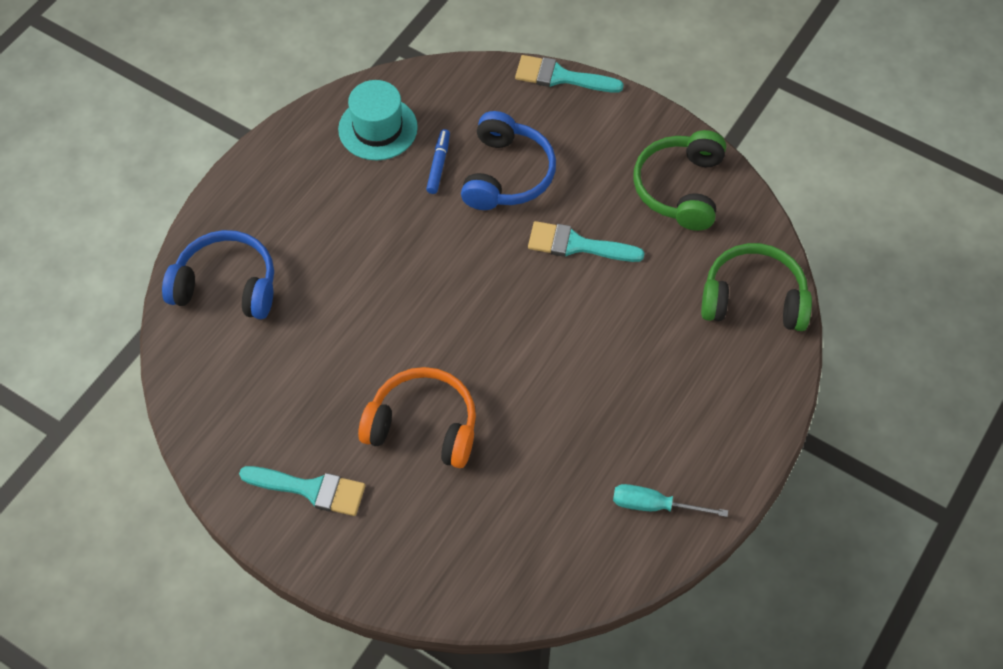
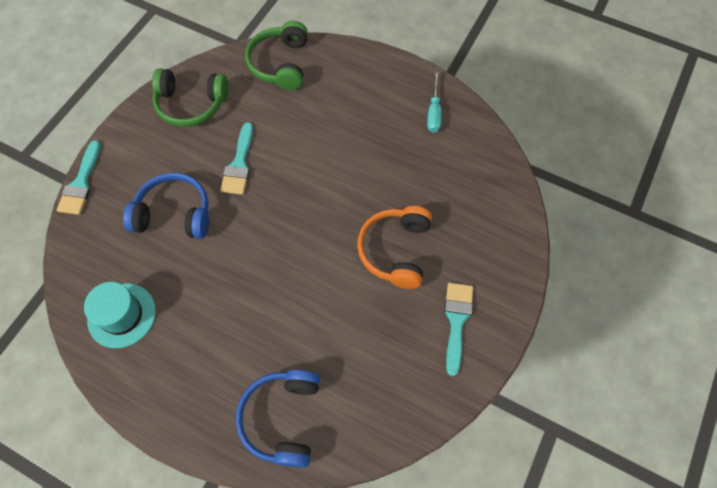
camera: 95 degrees left, 5 degrees up
blue marker [426,129,450,194] -> none

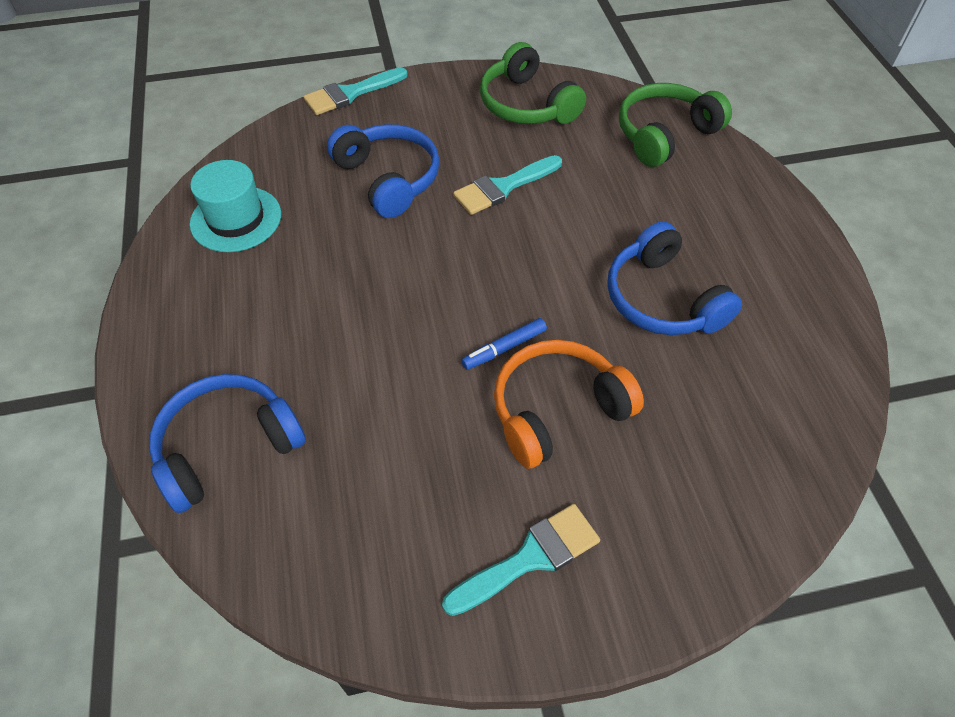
camera: 50 degrees right, 10 degrees down
turquoise screwdriver [427,72,442,133] -> none
none -> blue marker [461,318,547,370]
none -> blue headphones [607,221,742,335]

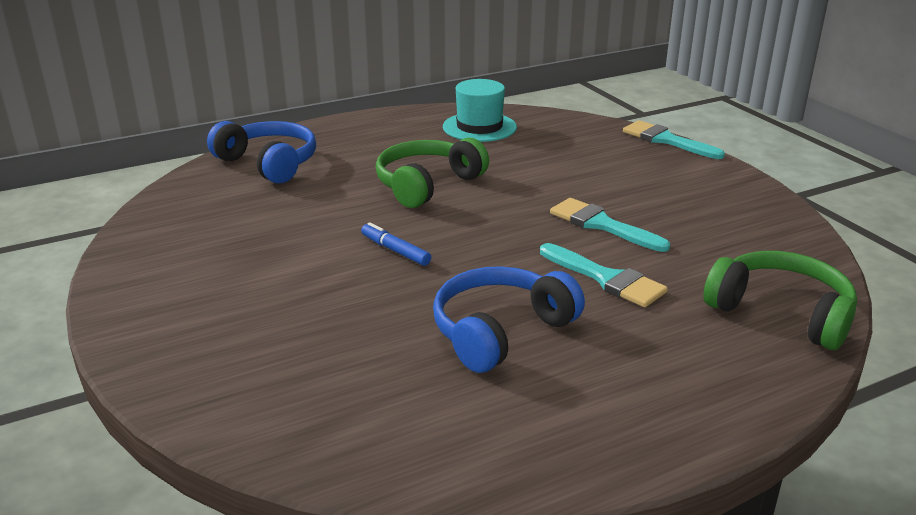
camera: 75 degrees right, 25 degrees down
blue headphones [327,124,439,218] -> none
turquoise brush [442,504,600,616] -> turquoise brush moved to [540,243,668,307]
green headphones [480,42,586,124] -> green headphones moved to [376,138,489,208]
orange headphones [494,340,644,469] -> none

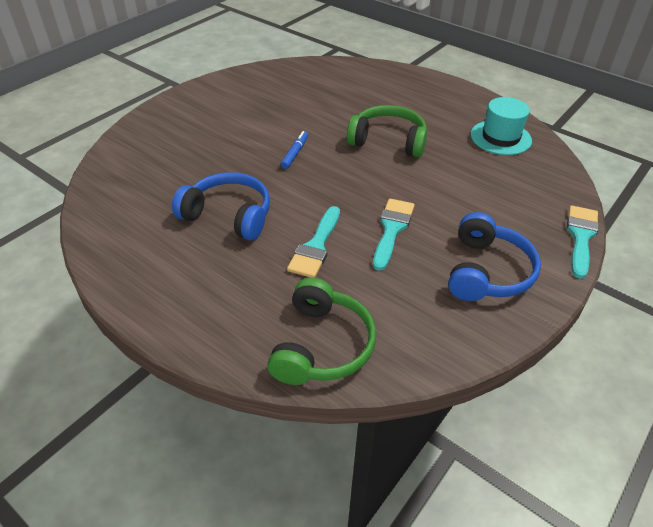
camera: 65 degrees right, 15 degrees up
blue headphones [207,121,316,184] -> blue headphones moved to [448,212,541,301]

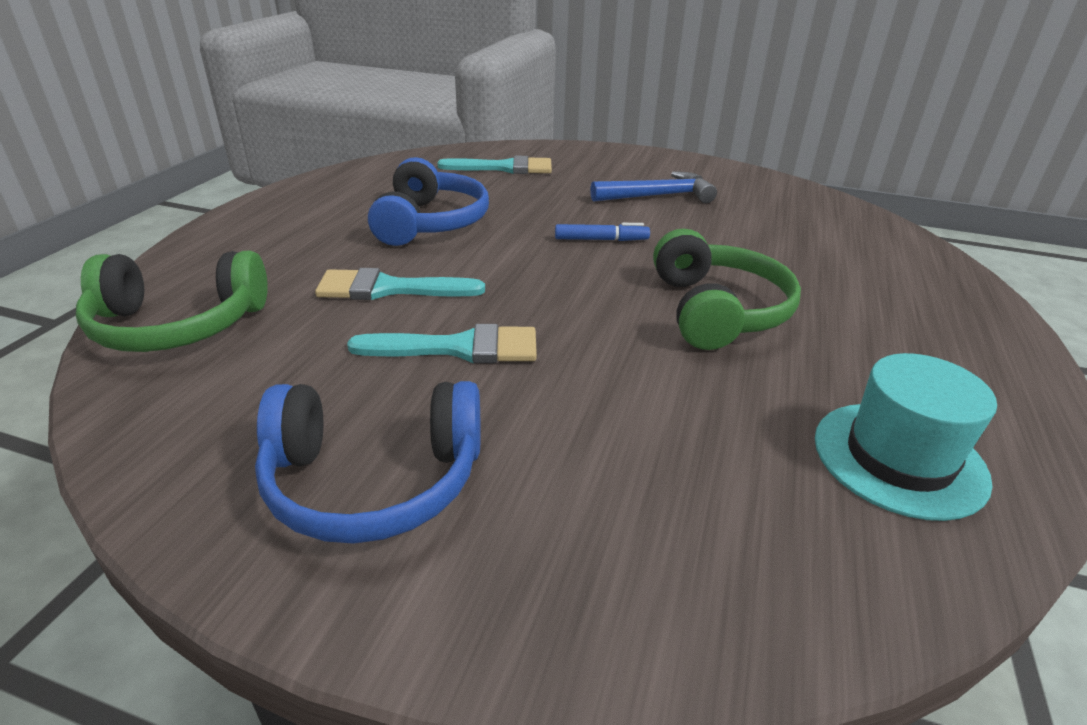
camera: 70 degrees right, 10 degrees down
turquoise brush [567,205,599,279] -> turquoise brush moved to [437,155,552,174]
none -> blue hammer [590,171,717,203]

